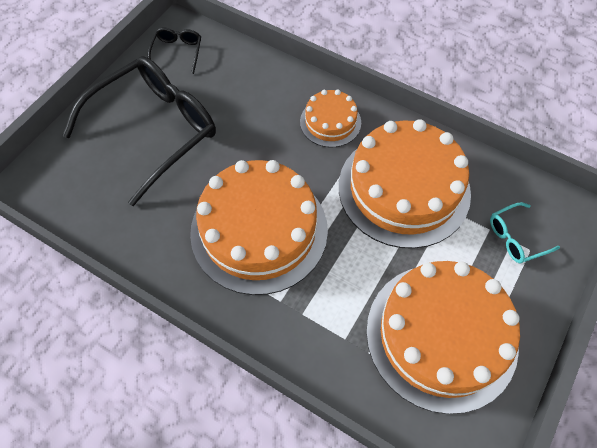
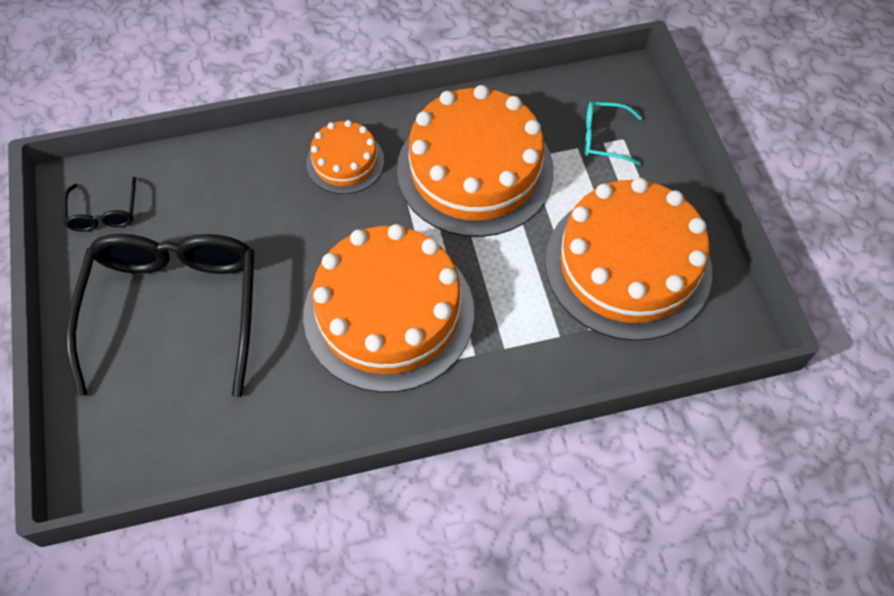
camera: 45 degrees left, 0 degrees up
black glasses [148,28,201,74] -> black glasses turned 150 degrees counterclockwise [63,177,136,232]
turquoise glasses [490,202,560,263] -> turquoise glasses turned 75 degrees clockwise [584,102,642,165]

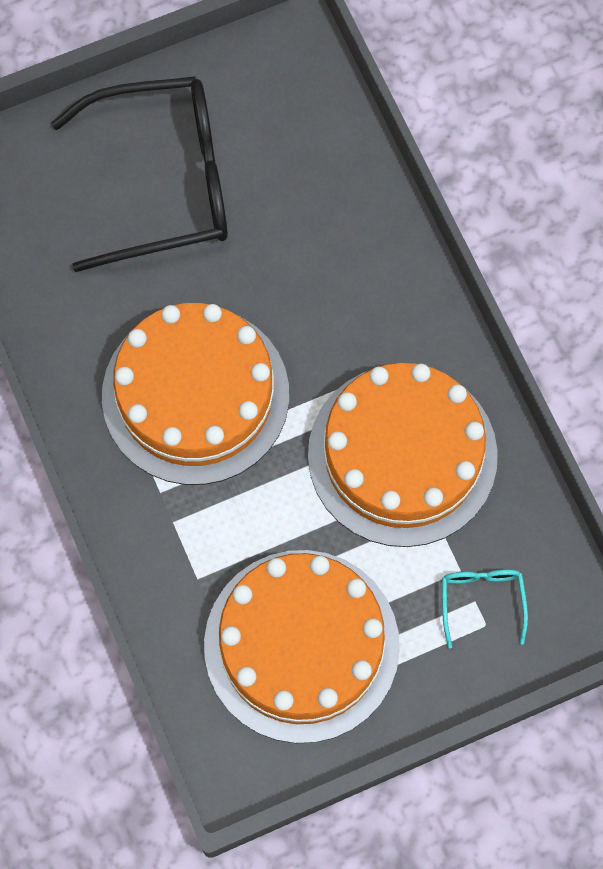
camera: 80 degrees right, 10 degrees up
black glasses [63,177,136,232] -> none
orange cake [306,120,384,194] -> none

